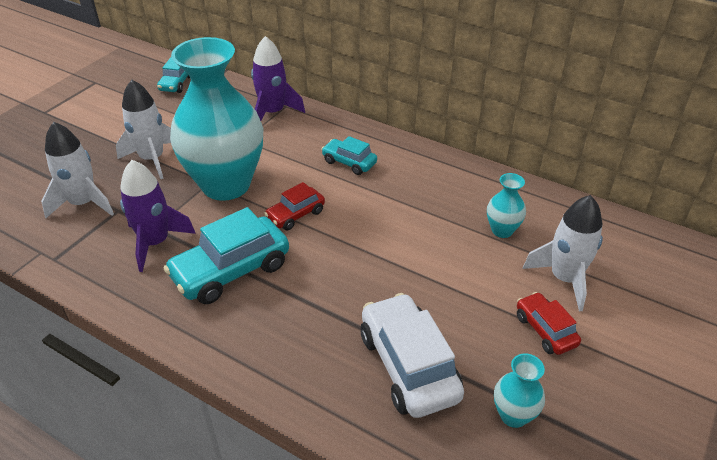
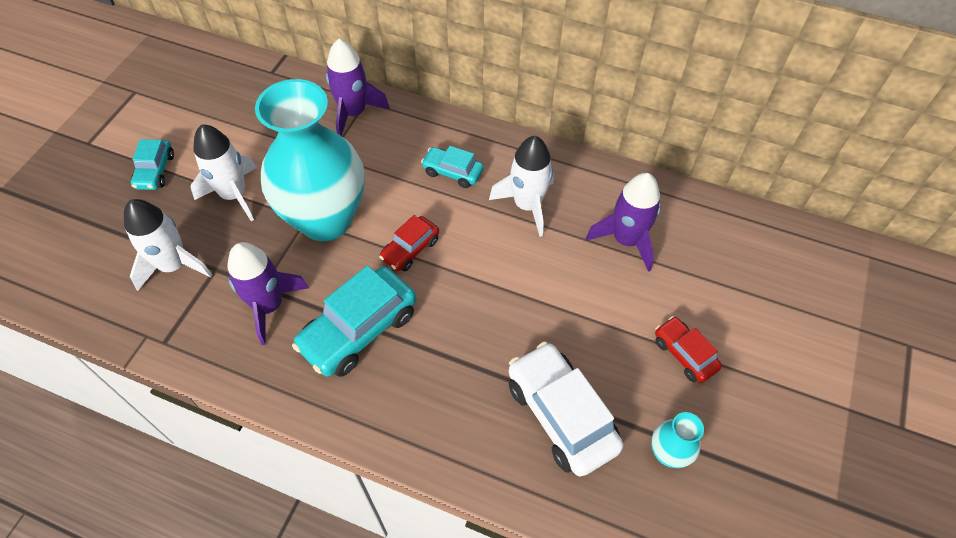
camera: 10 degrees left, 15 degrees up
turquoise car [157,57,190,93] -> turquoise car moved to [131,139,174,190]
turquoise vase [487,173,526,238] -> purple rocket [586,173,661,272]
white rocket [522,195,603,311] -> white rocket moved to [489,136,554,237]

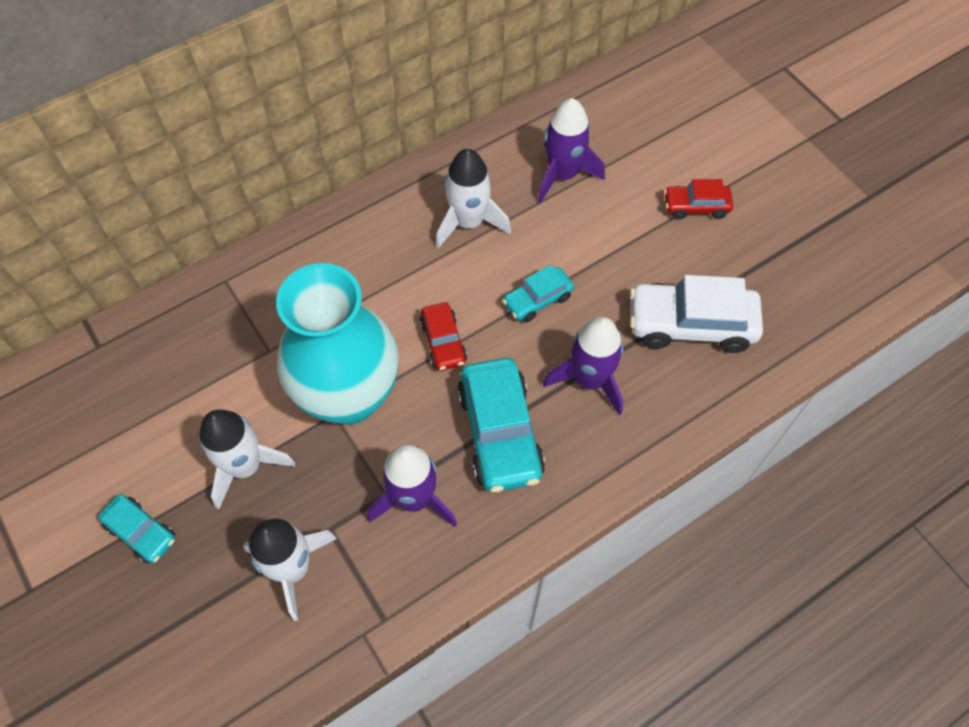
camera: 55 degrees left, 5 degrees up
purple rocket [326,39,390,136] -> purple rocket moved to [543,317,623,415]
turquoise car [421,146,484,188] -> turquoise car moved to [502,265,574,323]
turquoise vase [651,412,704,468] -> none

